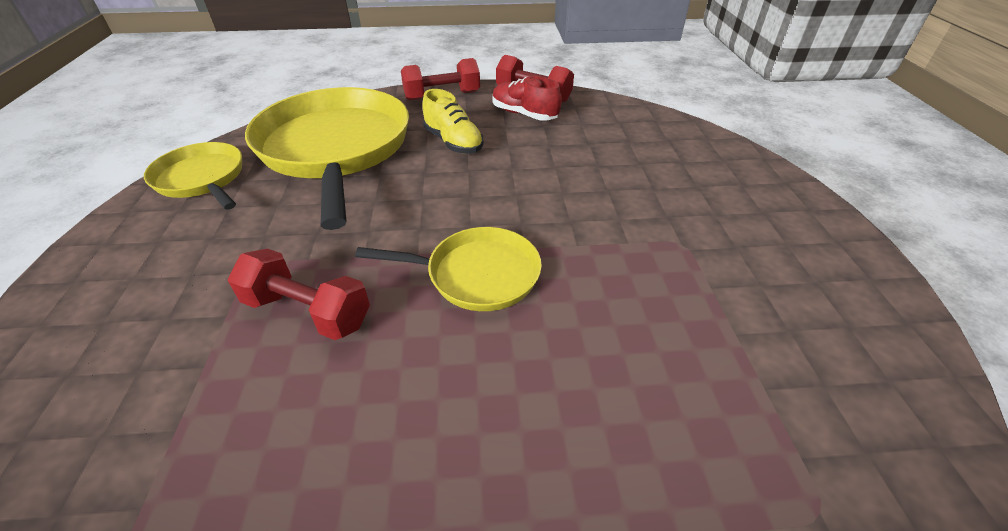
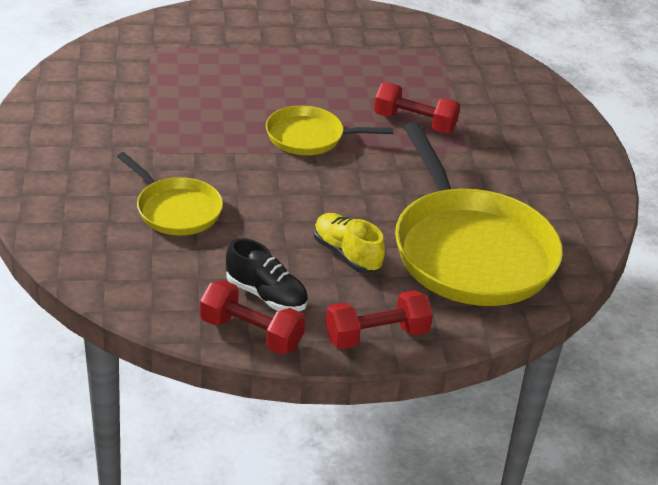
camera: 175 degrees right, 5 degrees down
yellow pan [144,142,242,210] -> yellow pan moved to [117,152,223,236]
red shoe [493,76,562,121] -> black shoe [226,238,308,311]

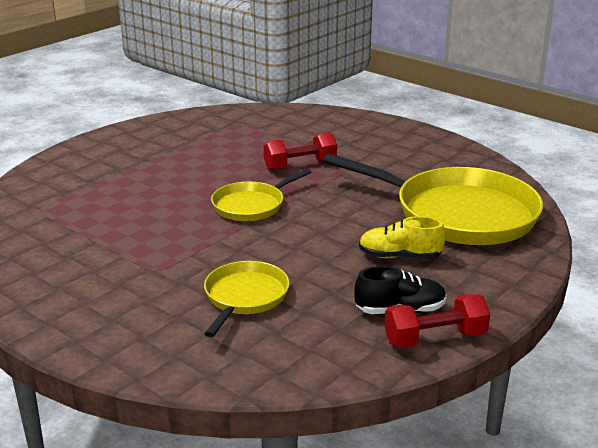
camera: 40 degrees left, 10 degrees down
yellow pan [117,152,223,236] -> yellow pan turned 75 degrees counterclockwise [204,261,290,337]
red dumbbell [325,290,433,349] -> none

